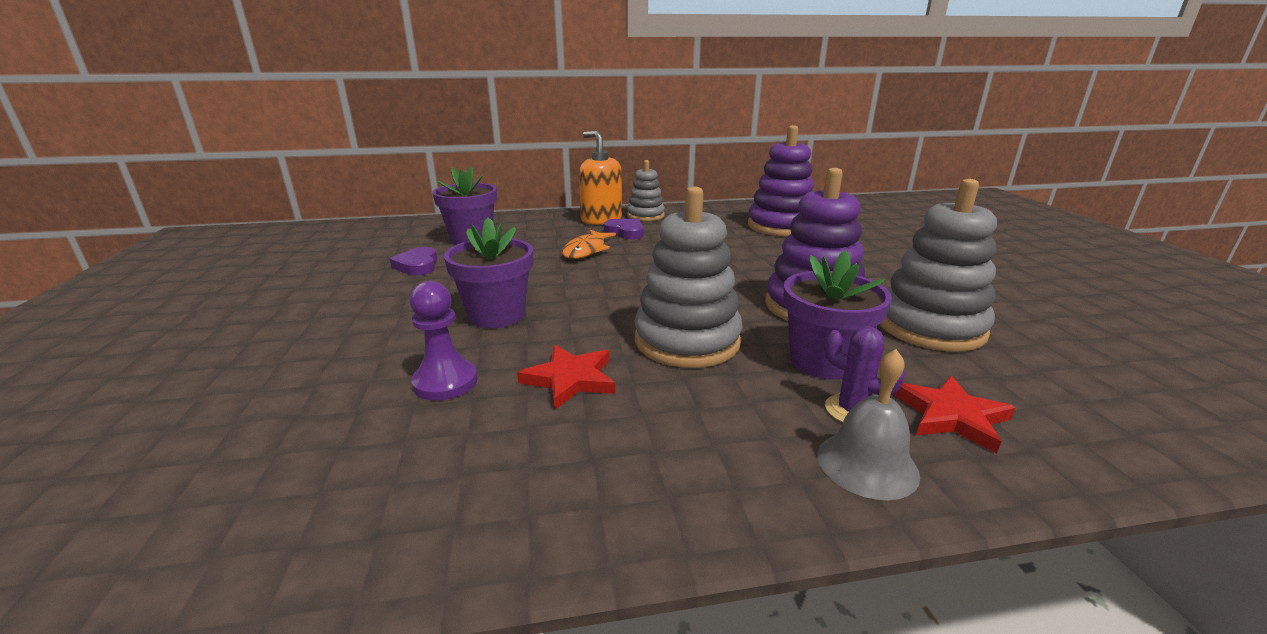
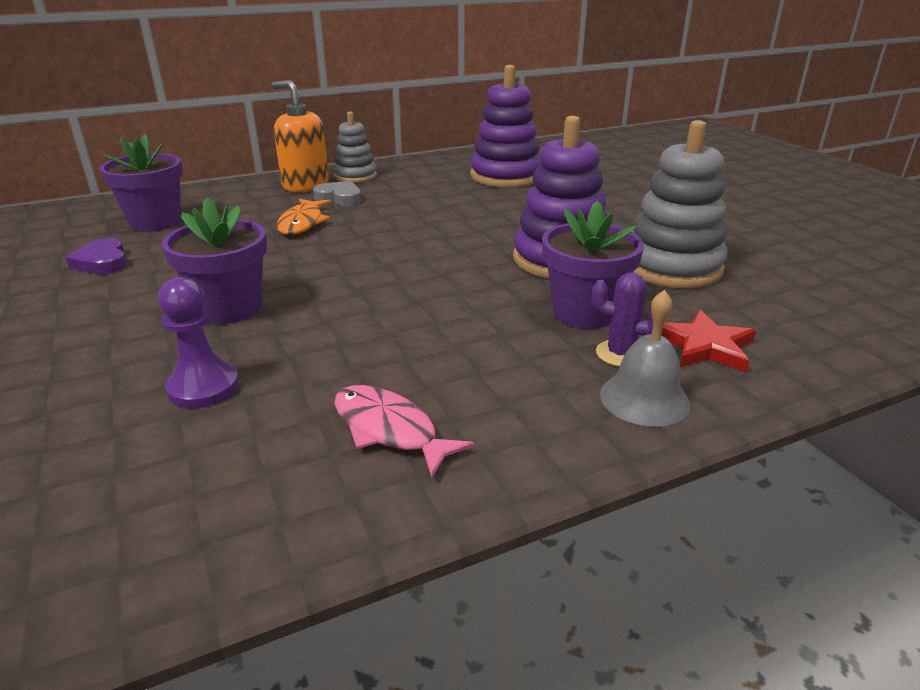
camera: 15 degrees left, 5 degrees up
red star [517,345,615,410] -> none
purple heart [604,219,644,239] -> grey heart [313,181,361,206]
grey stacking toy [634,187,743,368] -> none
none -> pink fish [334,385,474,478]

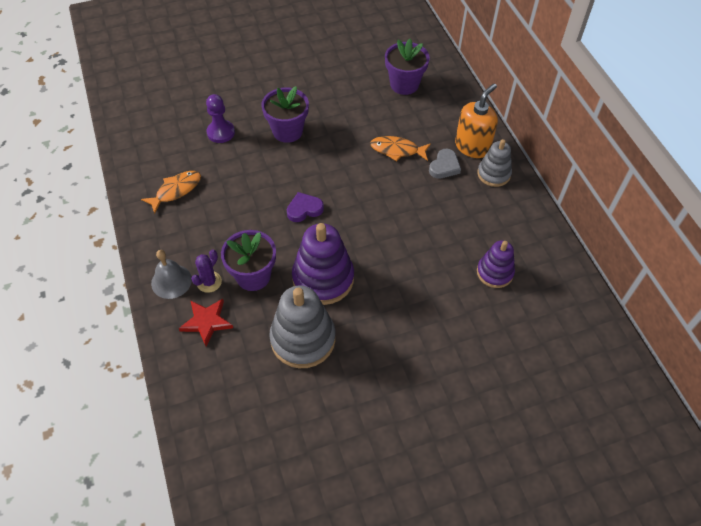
camera: 95 degrees right, 25 degrees up
purple heart [66,238,127,274] -> purple heart moved to [287,192,324,222]
pink fish [334,385,474,478] -> orange fish [141,171,201,214]
purple stacking toy [470,65,541,188] -> purple stacking toy [477,241,515,288], size x0.60

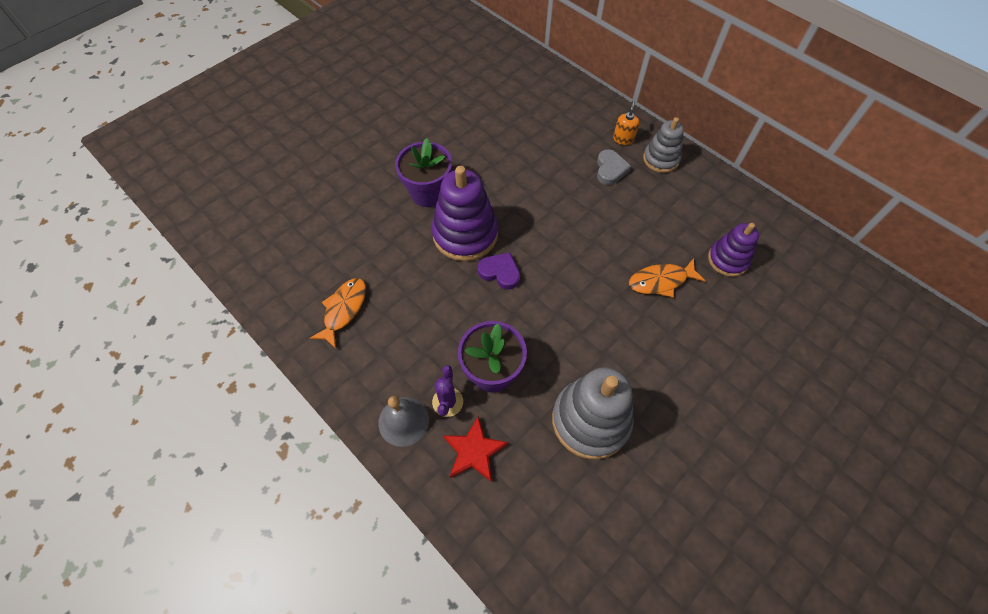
camera: 25 degrees left, 5 degrees up
purple pawn [206,94,235,143] -> none
purple heart [287,192,324,222] -> purple heart turned 75 degrees clockwise [478,252,520,290]
purple stacking toy [292,223,354,305] -> purple stacking toy moved to [431,166,498,261]
orange fish [370,136,431,161] -> orange fish moved to [629,258,705,298]
purple flower pot [385,39,430,95] -> none
orange soap dispenser [455,84,498,158] -> orange soap dispenser [613,101,639,145], size x0.52

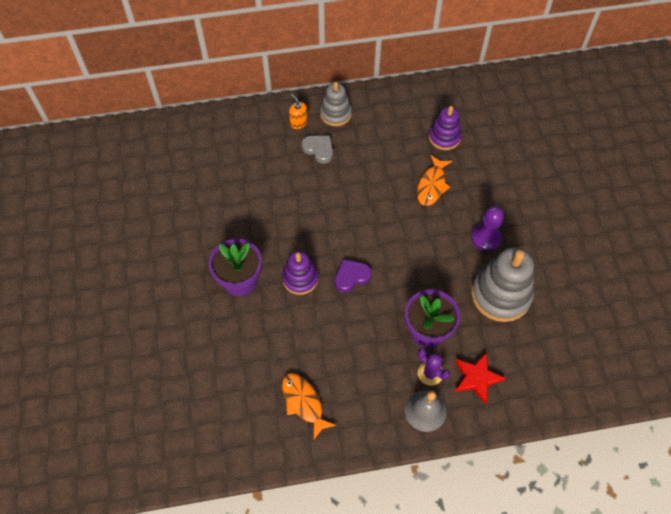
camera: 55 degrees left, 0 degrees up
purple stacking toy [431,166,498,261] -> purple stacking toy [282,251,318,295], size x0.60
none -> purple pawn [471,206,504,251]

